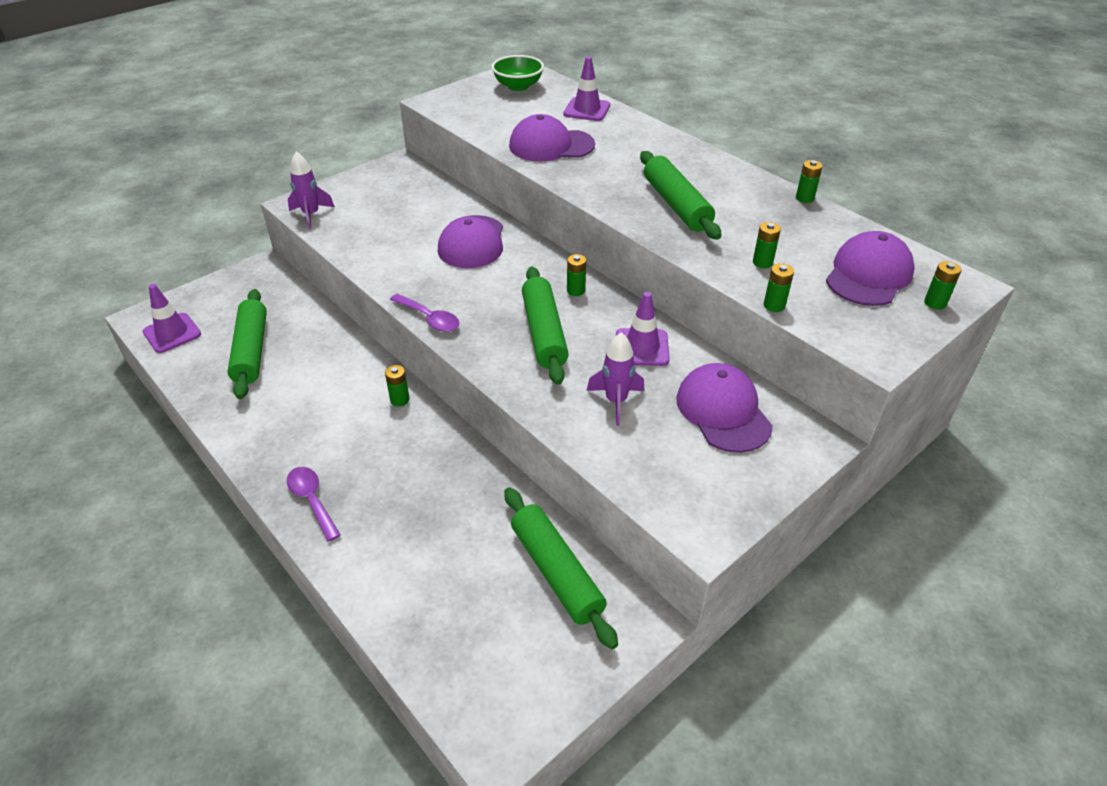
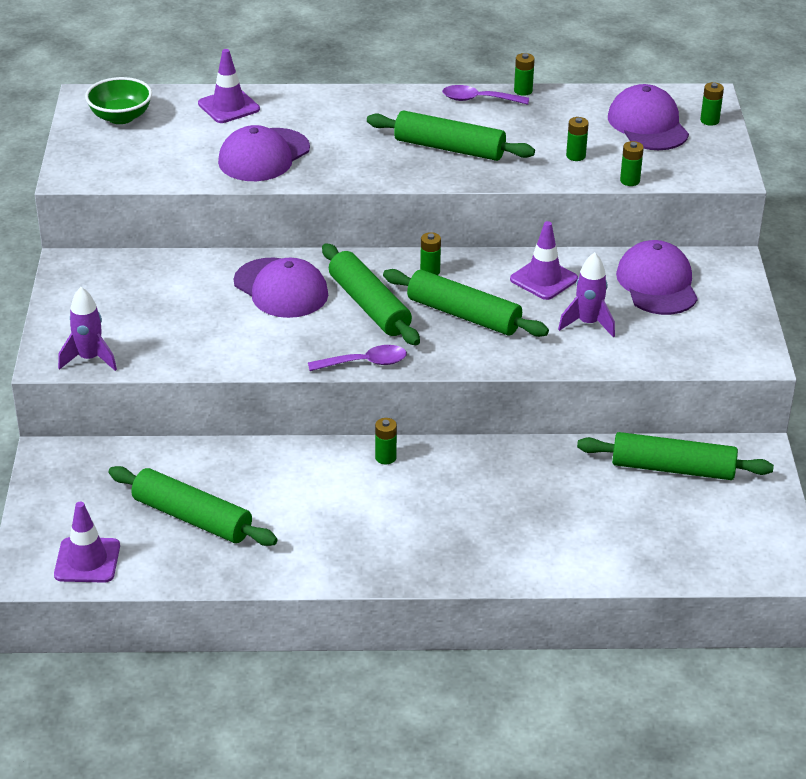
camera: 50 degrees left, 5 degrees down
purple spoon [287,467,341,542] -> purple spoon moved to [442,85,529,105]
purple cap [676,363,773,453] -> purple cap turned 60 degrees clockwise [616,240,698,315]
none -> green rolling pin [322,244,420,345]

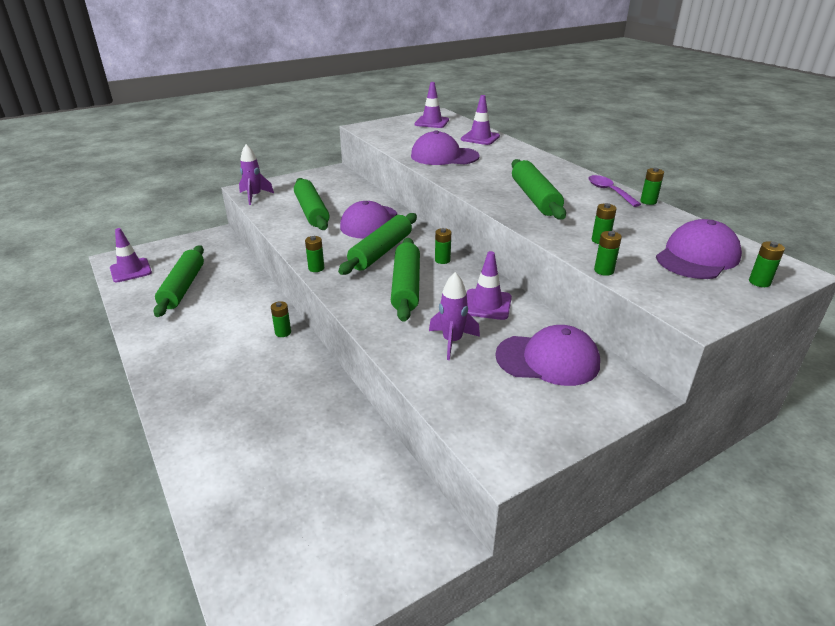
camera: 60 degrees right, 5 degrees down
green bowl [85,77,152,124] -> purple traffic cone [415,82,449,128]
purple spoon [308,345,407,371] -> green battery [305,236,324,272]
green rolling pin [577,432,774,480] -> green rolling pin moved to [294,178,329,230]
purple cap [616,240,698,315] -> purple cap turned 45 degrees clockwise [495,325,600,386]

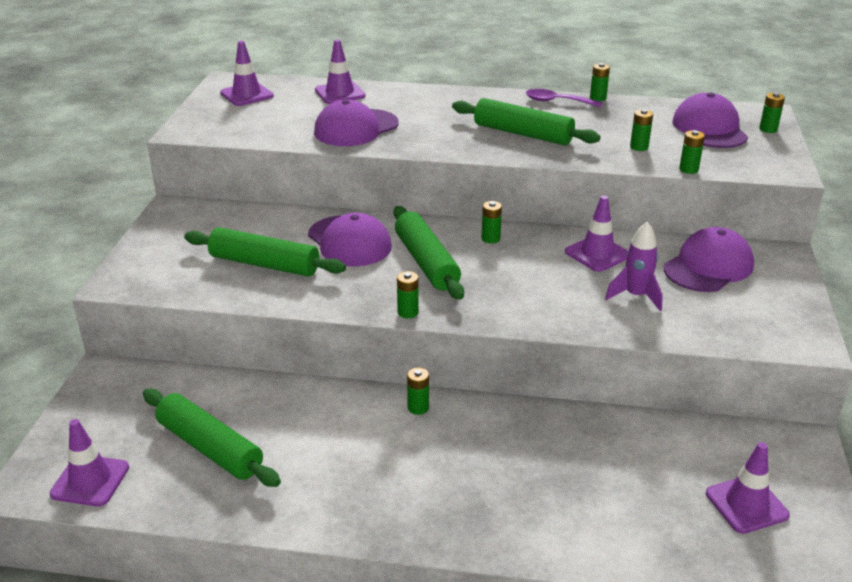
camera: 50 degrees left, 0 degrees up
purple rocket [239,144,274,205] -> none
green rolling pin [391,238,420,322] -> none
none -> purple traffic cone [706,442,790,534]

